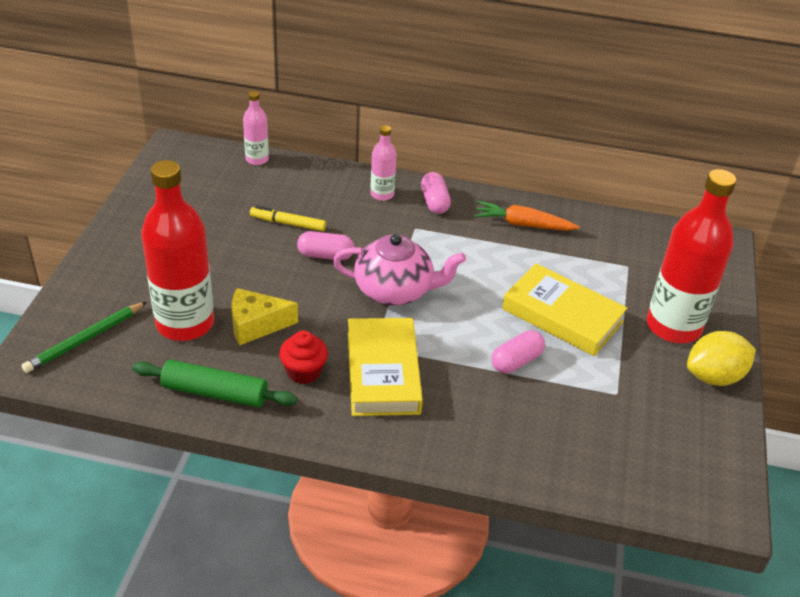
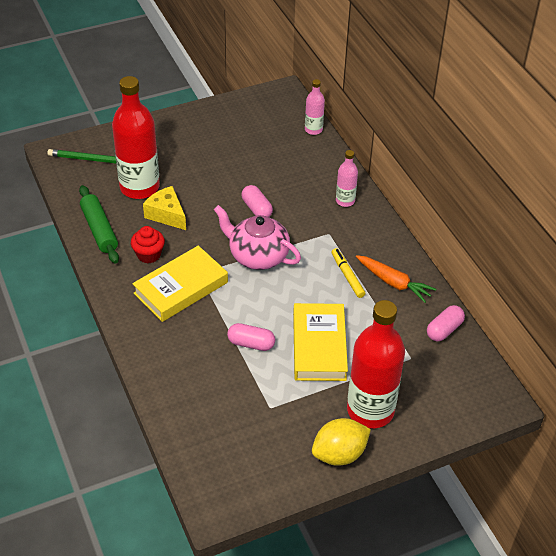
camera: 55 degrees right, 5 degrees up
yellow marker [250,206,326,231] -> yellow marker moved to [332,248,365,298]
pink teapot [333,234,466,306] -> pink teapot turned 150 degrees clockwise [214,205,301,270]
pink capsule [421,172,451,214] -> pink capsule moved to [427,305,465,341]
orange carrot [474,201,580,231] -> orange carrot turned 150 degrees clockwise [356,255,436,303]
yellow lemon [687,331,756,386] -> yellow lemon turned 60 degrees counterclockwise [312,418,371,466]

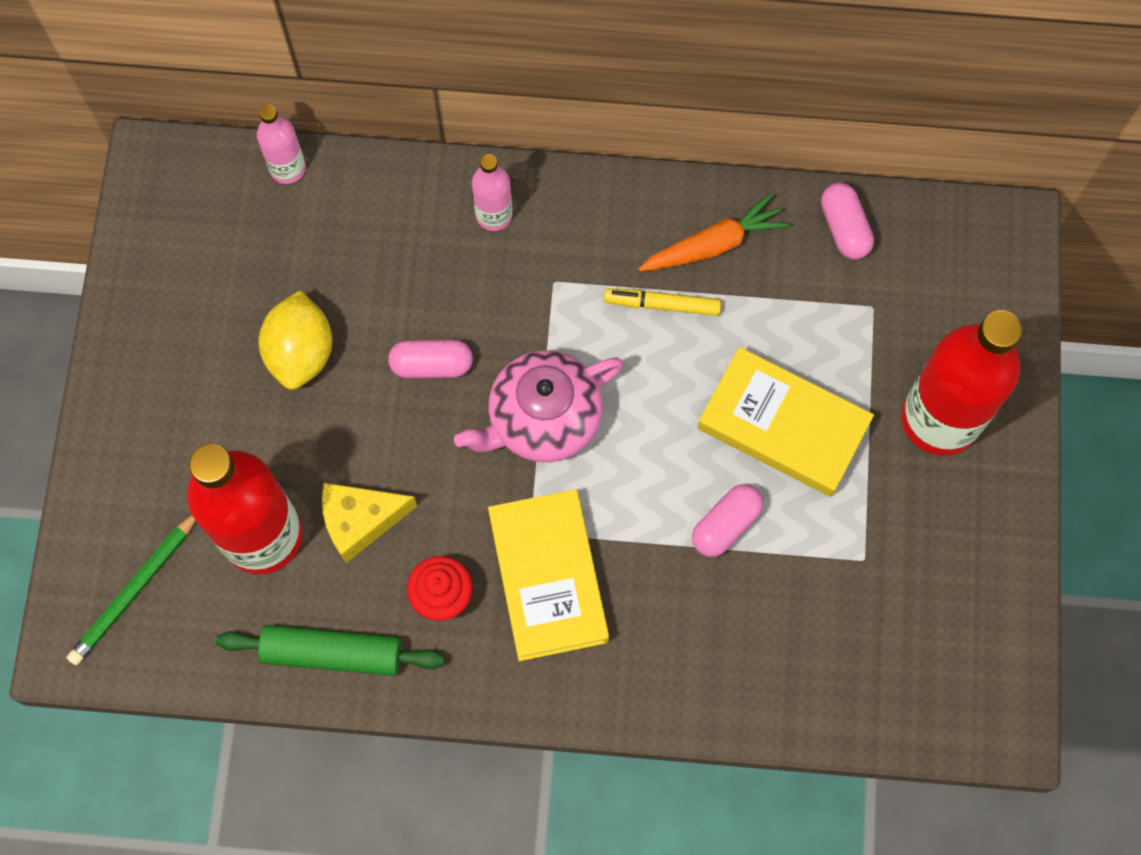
camera: 60 degrees left, 25 degrees up
yellow lemon [312,418,371,466] -> yellow lemon moved to [258,290,332,390]

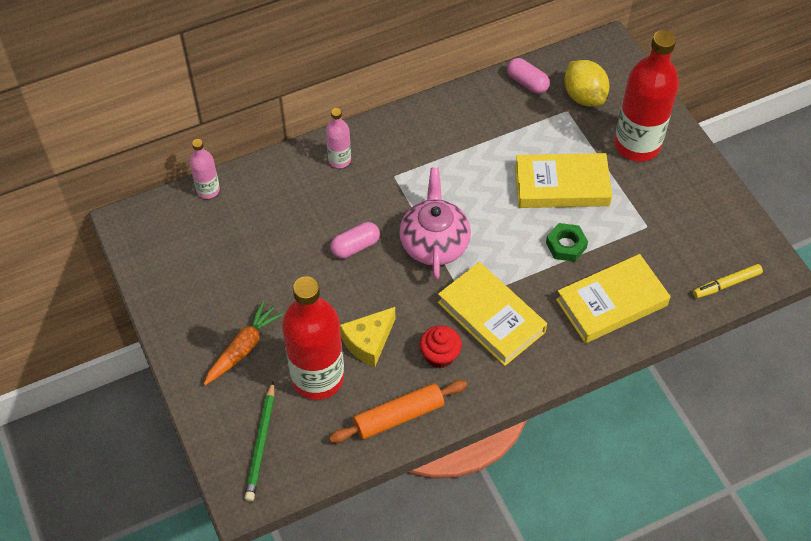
camera: 30 degrees left, 15 degrees down
green rolling pin [216,625,445,676] -> orange rolling pin [329,380,467,443]
yellow lemon [258,290,332,390] -> yellow lemon moved to [564,60,610,106]
pink teapot [454,350,623,462] -> pink teapot turned 150 degrees clockwise [399,168,471,280]
yellow marker [604,288,721,316] -> yellow marker moved to [693,264,763,298]
orange carrot [638,193,790,271] -> orange carrot moved to [204,301,283,385]
pink capsule [692,484,763,557] -> green nut [546,223,588,262]
none -> yellow book [556,254,671,343]

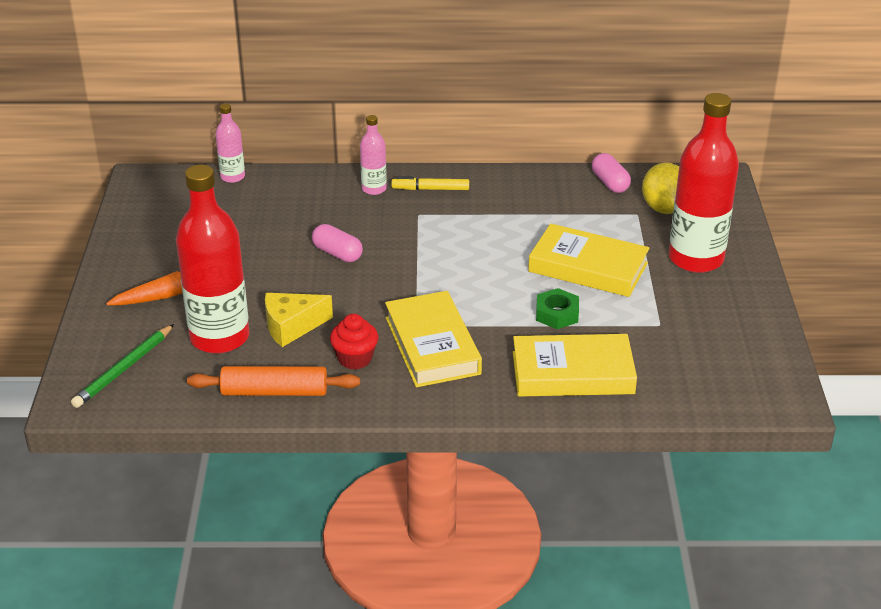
camera: 25 degrees right, 20 degrees down
pink capsule [330,222,380,259] -> pink capsule turned 45 degrees clockwise [312,224,363,262]
pink teapot [399,168,471,280] -> none
yellow marker [693,264,763,298] -> yellow marker moved to [391,176,469,190]

